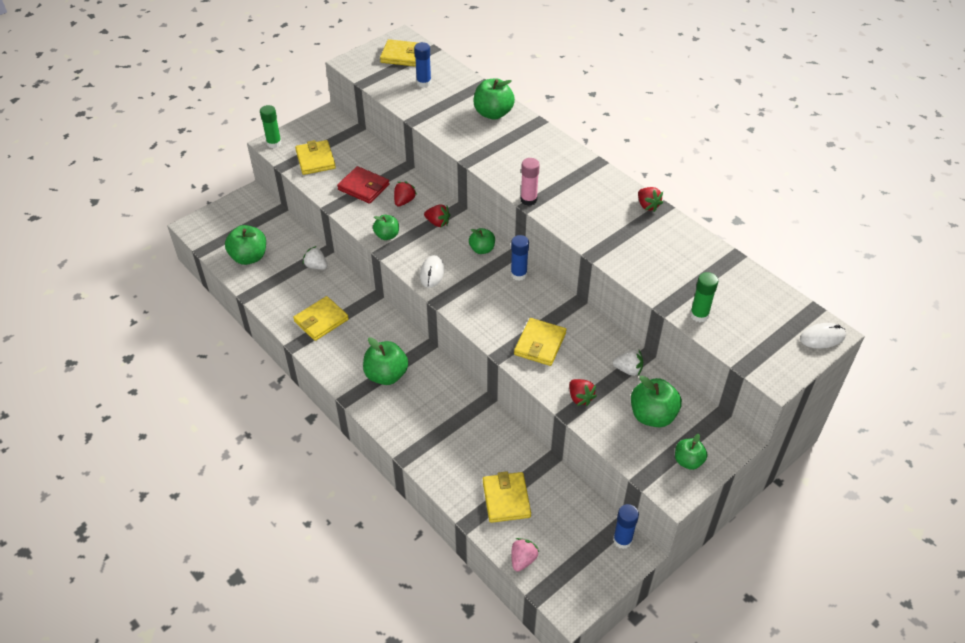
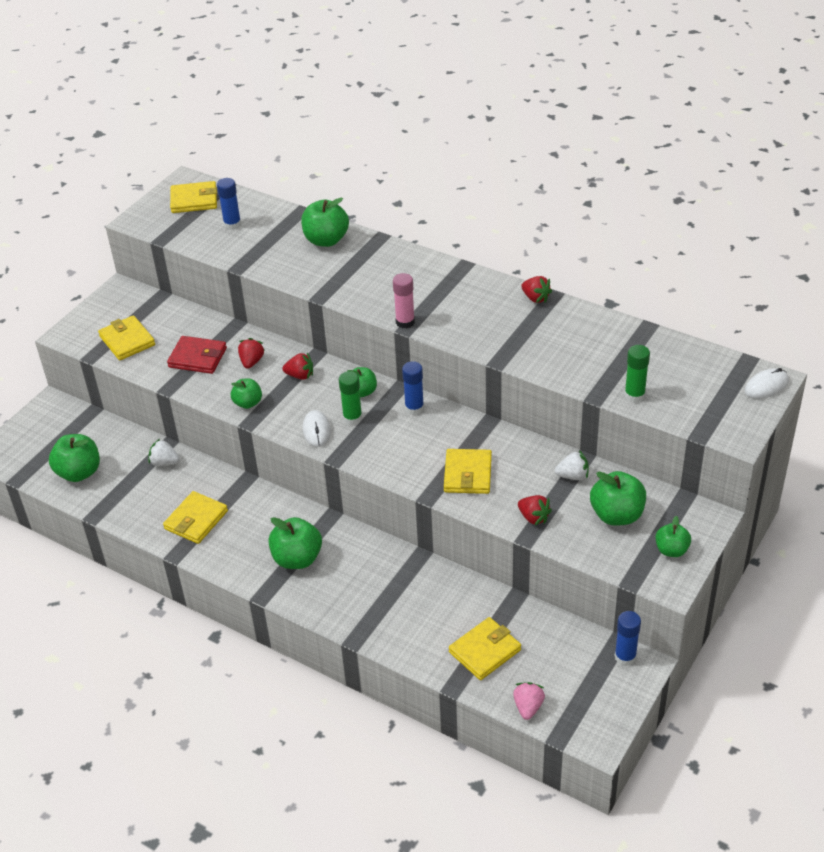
camera: 15 degrees left, 5 degrees down
green glue stick [260,105,282,148] -> green glue stick moved to [339,371,362,425]
yellow wallet [483,471,531,523] -> yellow wallet turned 75 degrees clockwise [449,617,521,680]

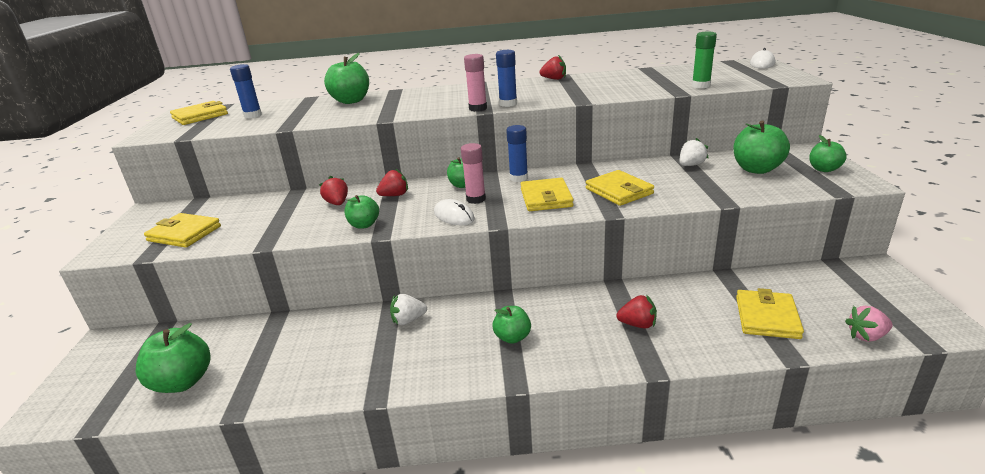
camera: 35 degrees left, 15 degrees down
white strawberry [148,439,180,466] -> white strawberry moved to [390,294,427,325]
yellow wallet [163,491,228,544] -> yellow wallet moved to [521,178,574,211]
red wallet [167,336,227,374] -> none
green apple [269,517,322,569] -> green apple [492,306,531,344], size x0.62
green glue stick [339,371,362,425] -> pink glue stick [461,143,486,204]
pink strawberry [513,682,545,720] -> pink strawberry turned 75 degrees counterclockwise [845,306,893,342]
red strawberry [518,495,552,525] -> red strawberry moved to [617,295,657,329]
blue glue stick [615,611,641,666] -> blue glue stick moved to [496,50,517,107]

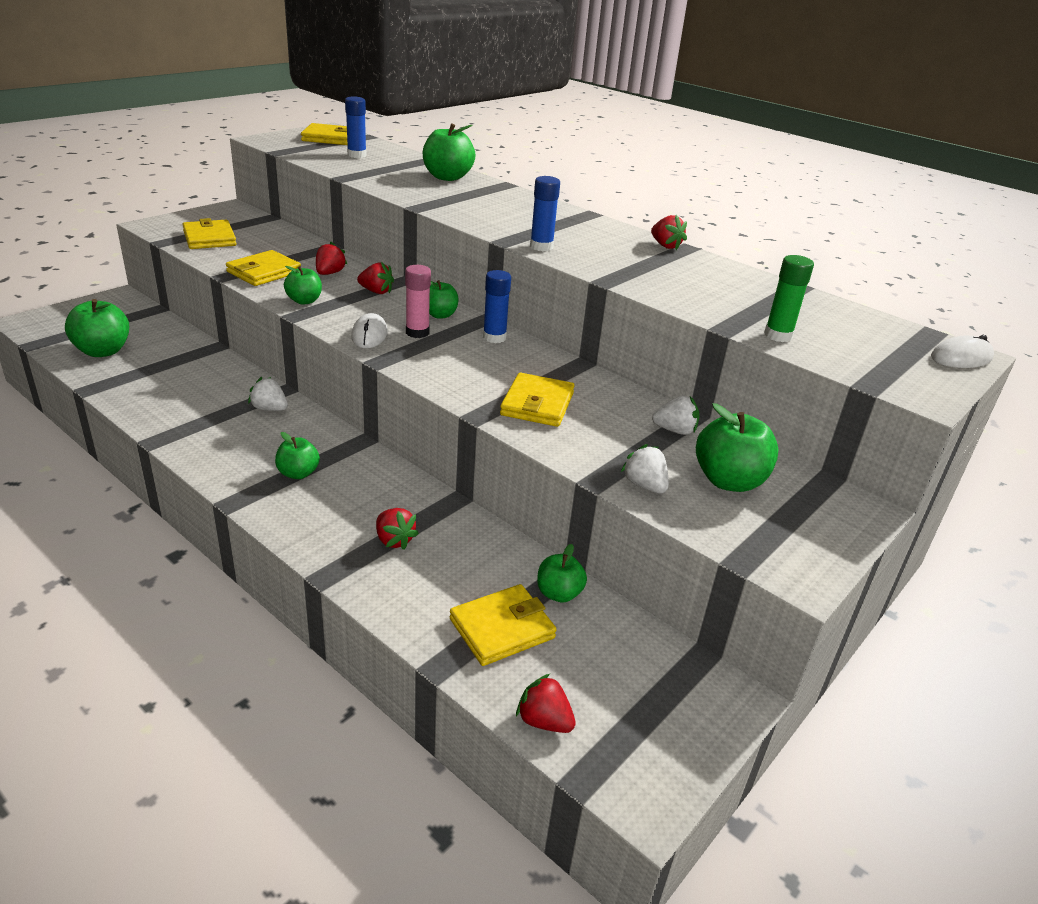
camera: 40 degrees right, 5 degrees up
pink glue stick [464,54,487,112] -> none
yellow wallet [521,178,574,211] -> yellow wallet moved to [226,250,301,286]
green apple [809,135,847,172] -> green apple moved to [537,544,587,602]
pink strawberry [845,306,893,342] -> red strawberry [516,674,576,733]
none -> white strawberry [621,444,669,493]

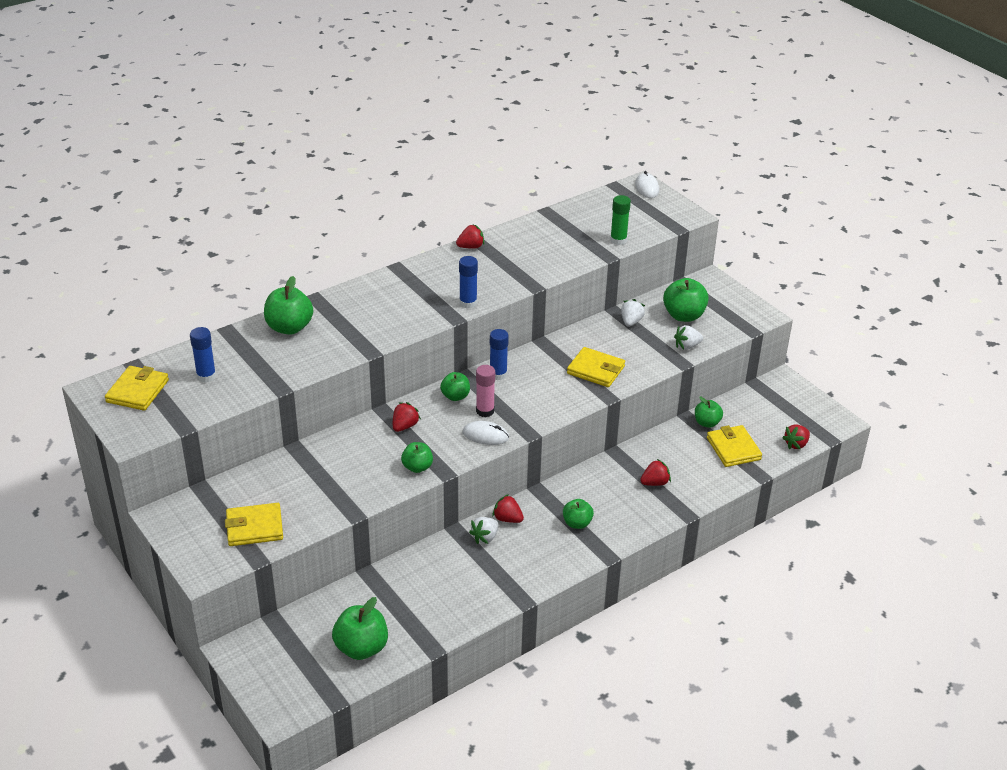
camera: 75 degrees left, 5 degrees up
yellow wallet [226,250,301,286] -> none
red strawberry [316,242,347,275] -> red strawberry moved to [492,494,524,523]

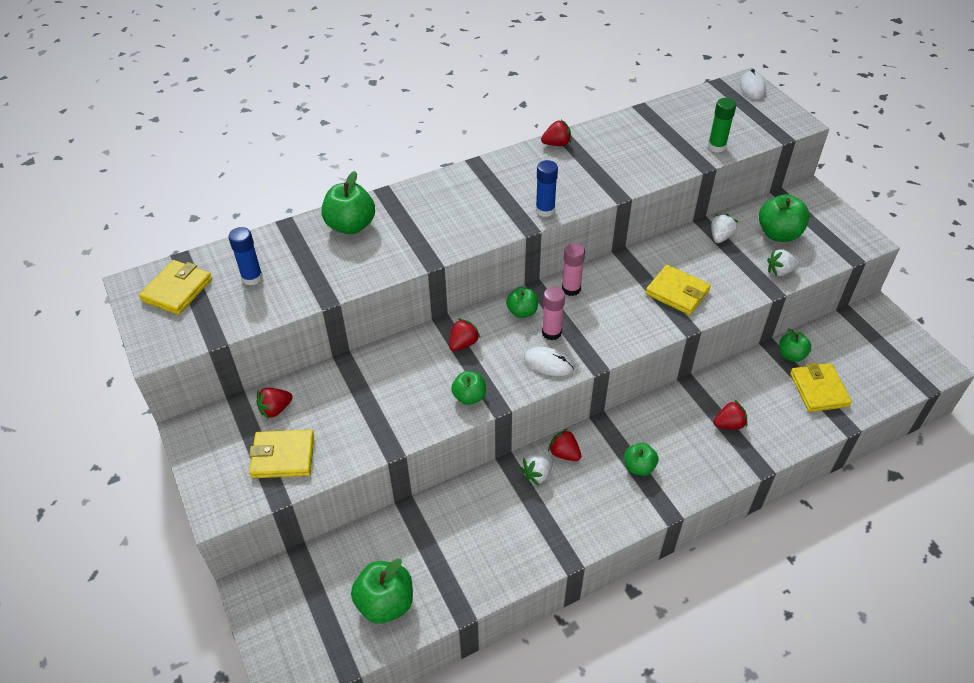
camera: 10 degrees right, 10 degrees up
blue glue stick [490,329,509,380] -> pink glue stick [562,243,585,296]
red strawberry [782,424,810,449] -> red strawberry moved to [257,388,293,419]

